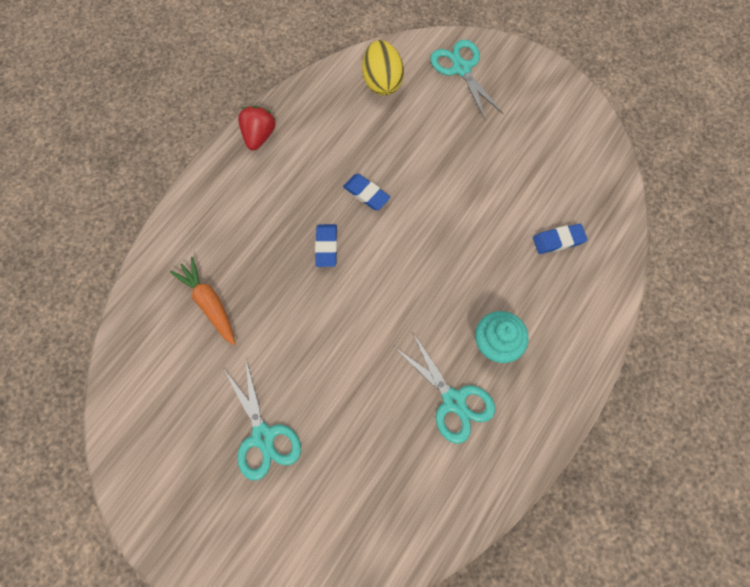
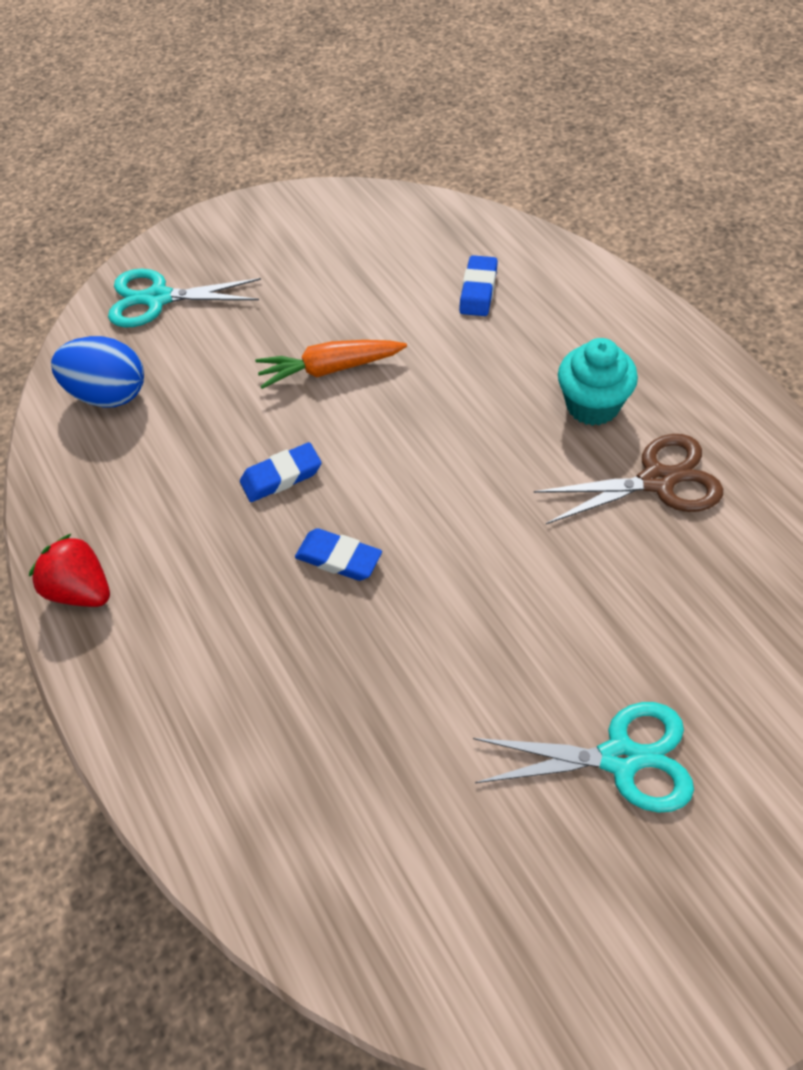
camera: 60 degrees left, 15 degrees down
orange carrot [170,257,235,345] -> orange carrot moved to [255,340,407,389]
yellow egg [362,40,404,95] -> blue egg [51,336,144,408]
turquoise scissors [394,332,495,444] -> brown scissors [534,434,723,524]

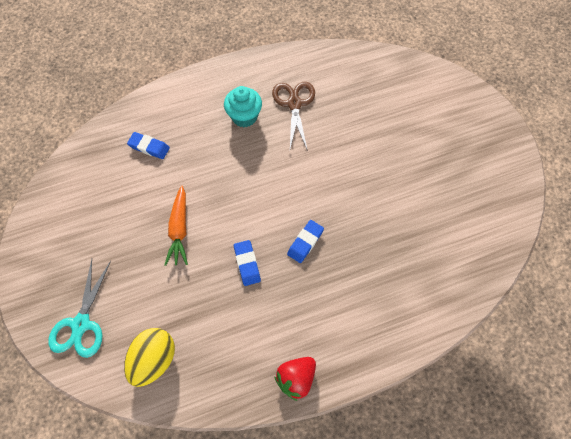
camera: 85 degrees left, 10 degrees up
blue egg [51,336,144,408] -> yellow egg [124,328,175,387]
turquoise scissors [473,702,694,813] -> none

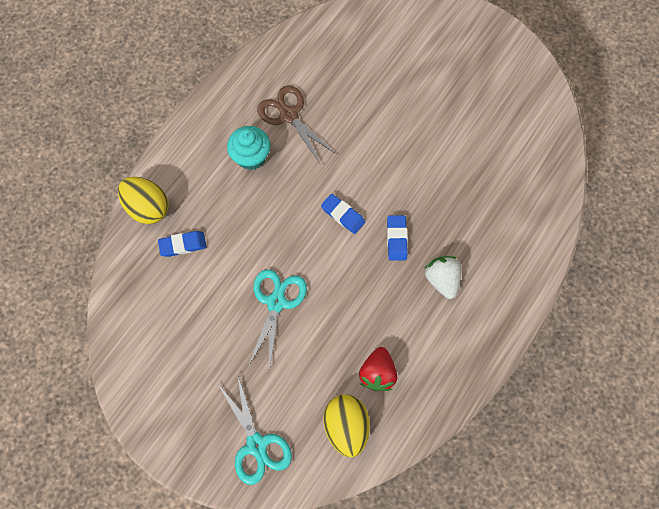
camera: 35 degrees left, 5 degrees up
orange carrot [164,186,188,266] -> turquoise scissors [248,269,307,372]
blue eraser [234,240,261,286] -> blue eraser moved to [321,194,365,234]
red strawberry [274,357,316,401] -> red strawberry moved to [359,347,397,391]
none -> yellow egg [118,177,169,224]
none -> white strawberry [425,256,462,299]

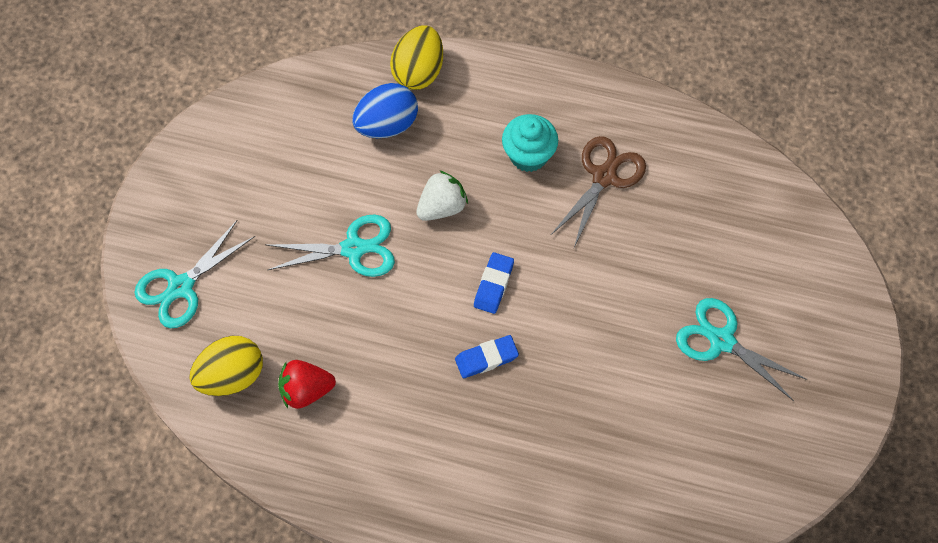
camera: 70 degrees right, 5 degrees down
blue eraser [158,231,207,257] -> blue egg [353,83,418,138]
white strawberry [425,256,462,299] -> white strawberry moved to [416,170,468,221]
none -> turquoise scissors [676,298,808,401]

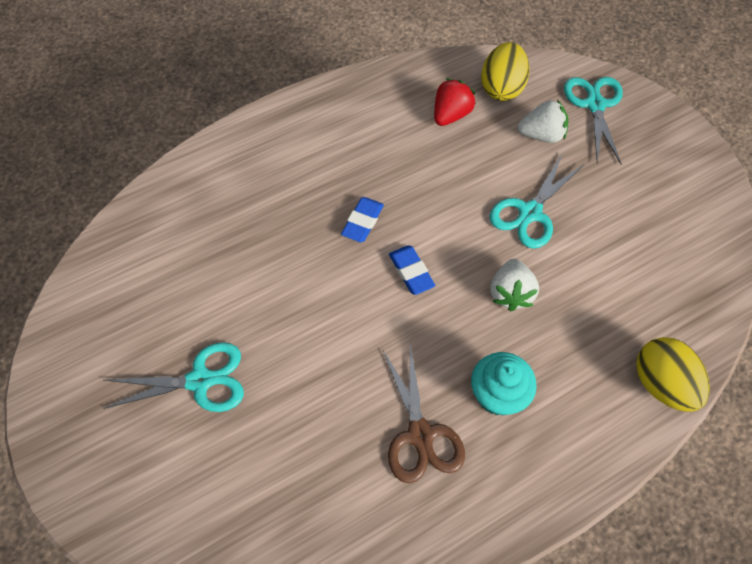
camera: 135 degrees right, 5 degrees down
blue egg [353,83,418,138] -> none
none -> white strawberry [518,100,568,143]

